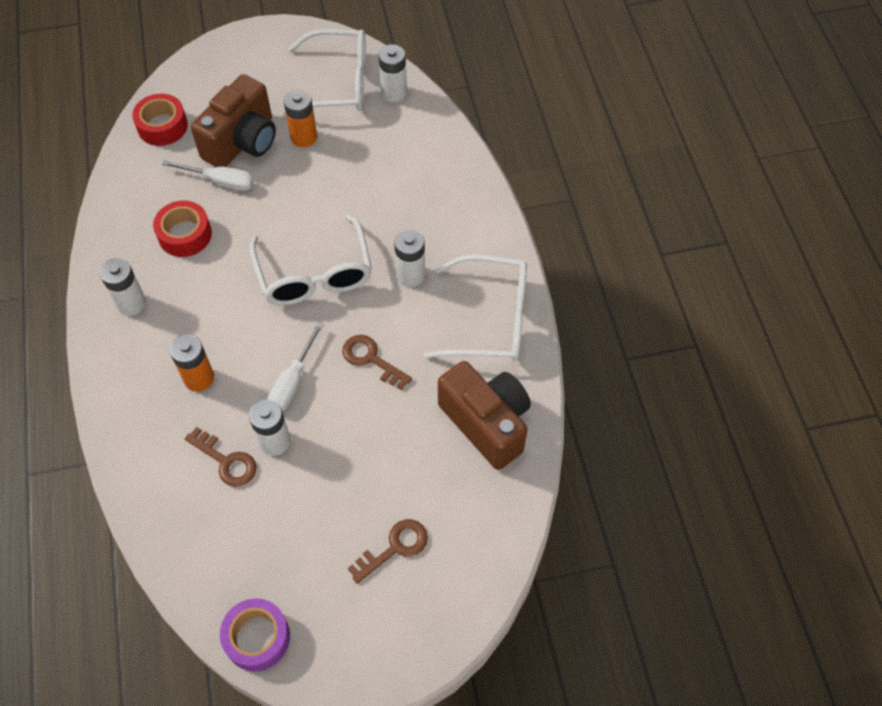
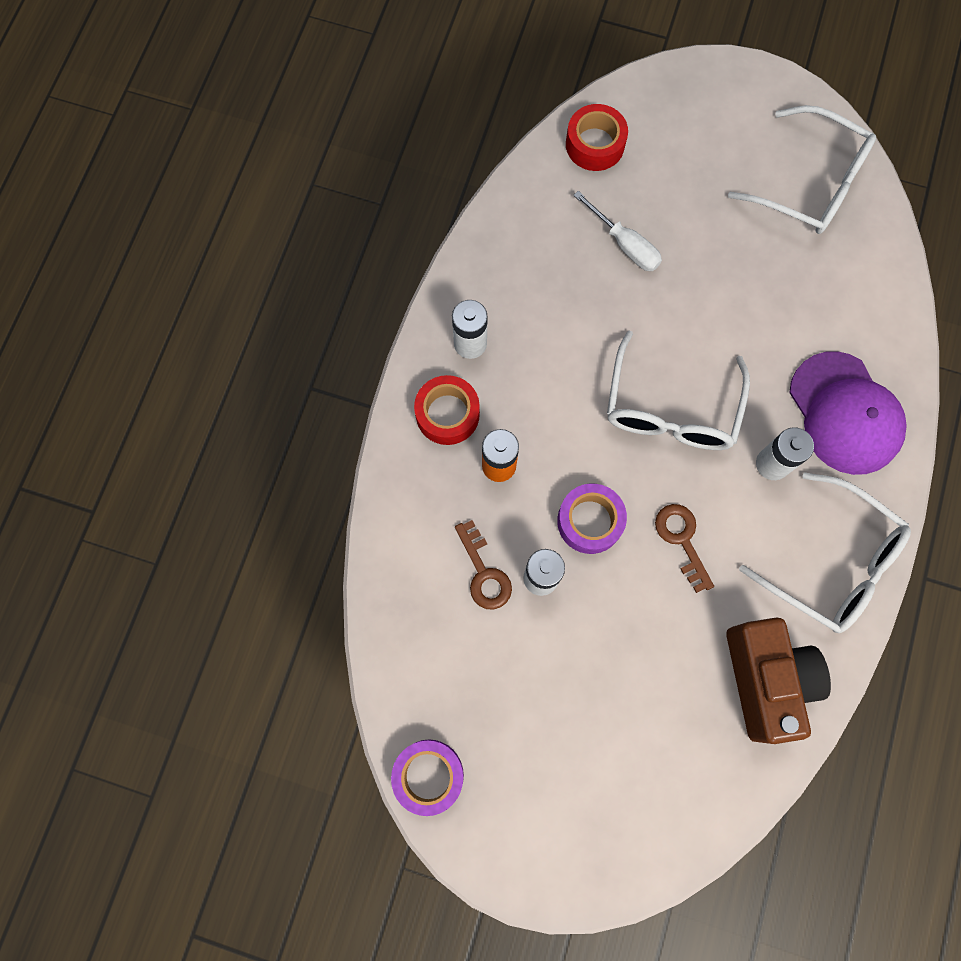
camera: 30 degrees right, 15 degrees up
red tape [153,201,212,257] -> red tape moved to [414,375,480,445]
brown camera [191,74,276,167] -> none
white screwdriver [268,322,324,411] -> purple tape [557,484,627,554]
orange battery [284,89,317,147] -> none
brown key [348,519,428,584] -> none
white battery [378,44,407,102] -> none
none -> purple cap [789,351,906,475]

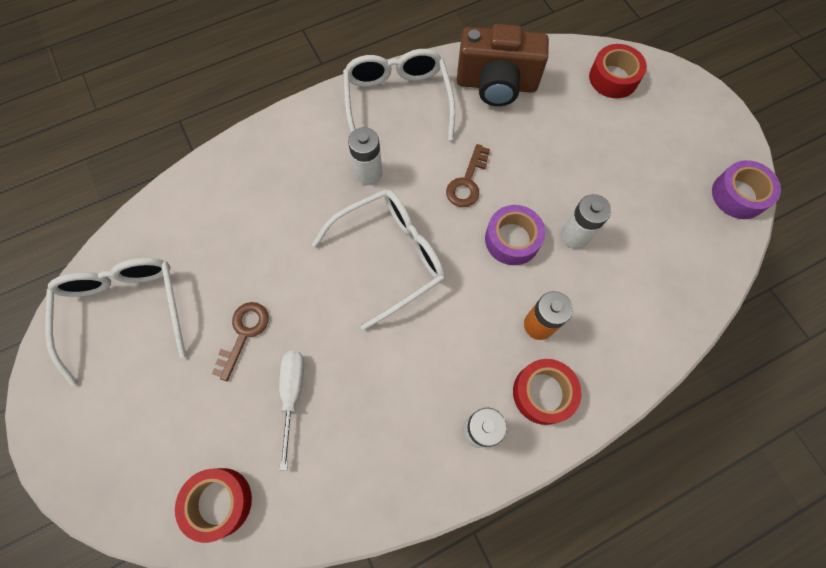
camera: 135 degrees left, 5 degrees down
brown key [455,520,512,610] -> brown key moved to [212,302,269,381]
brown camera [726,617,831,744] -> brown camera turned 120 degrees counterclockwise [457,24,549,106]
purple cap [789,351,906,475] -> none
none -> red tape [589,44,647,98]

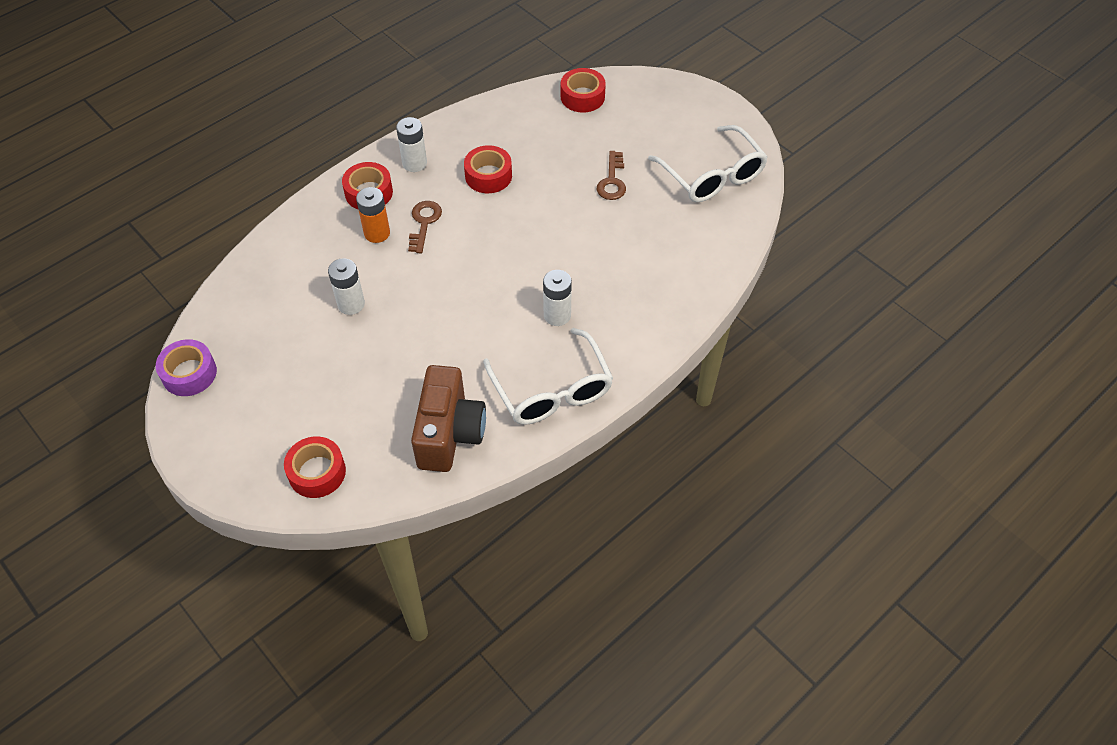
camera: 165 degrees right, 15 degrees down
white screwdriver [279,351,304,471] -> none
white glasses [312,189,445,330] -> none
brown key [446,144,490,207] -> brown key moved to [408,201,442,253]
brown camera [457,24,549,106] -> brown camera turned 105 degrees clockwise [411,365,486,472]
purple tape [485,205,545,265] -> none
none -> red tape [464,145,512,193]

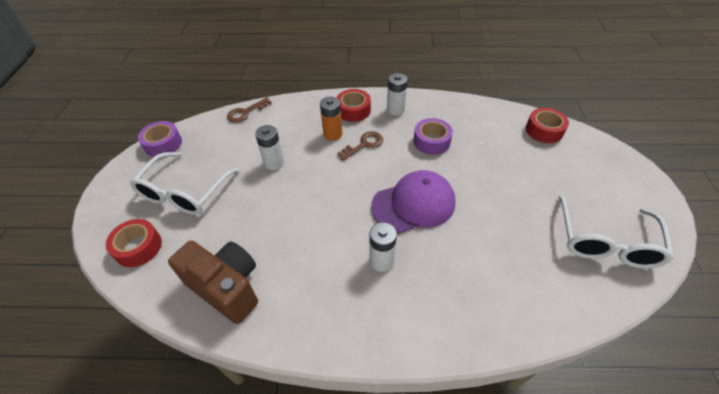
camera: 45 degrees right, 5 degrees down
brown camera [411,365,486,472] -> brown camera turned 105 degrees counterclockwise [168,241,258,324]
red tape [464,145,512,193] -> purple tape [413,118,453,155]
white glasses [483,328,613,425] -> white glasses moved to [130,152,240,215]
brown key [597,151,626,200] -> brown key moved to [227,97,272,123]
none -> purple cap [371,170,456,234]

